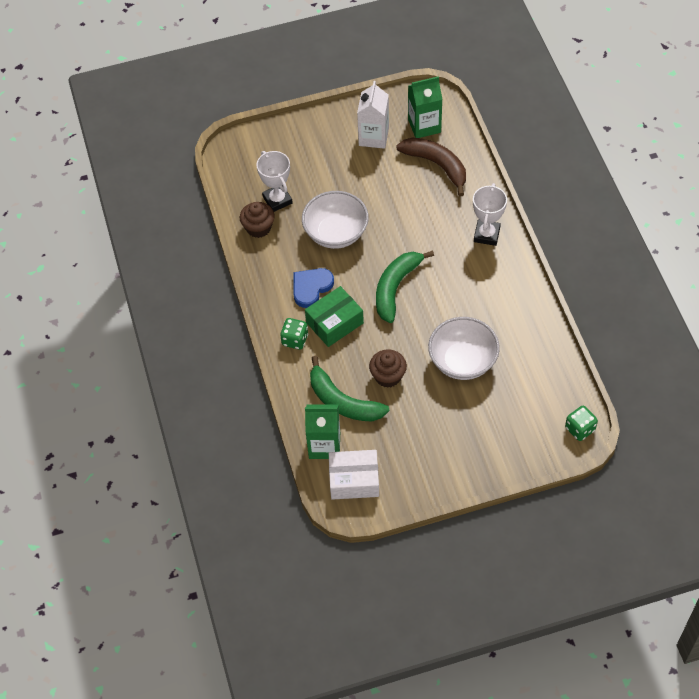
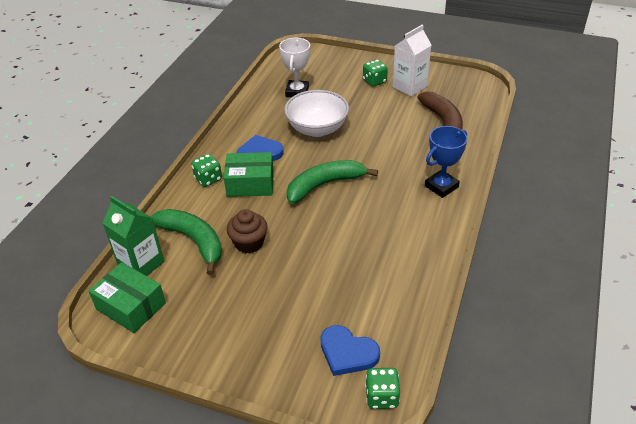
camera: 35 degrees right, 15 degrees down
brown cupcake [240,202,275,238] -> none
green banana [310,356,389,421] -> green banana turned 150 degrees clockwise [150,209,222,275]
white box [329,450,379,500] -> green box [89,262,166,333]
green carton [408,76,443,138] -> none
white bowl [428,317,500,380] -> none
white trophy [473,183,507,246] -> blue trophy [425,126,468,198]
none -> blue heart [320,325,380,376]
none -> green dice [363,59,388,87]

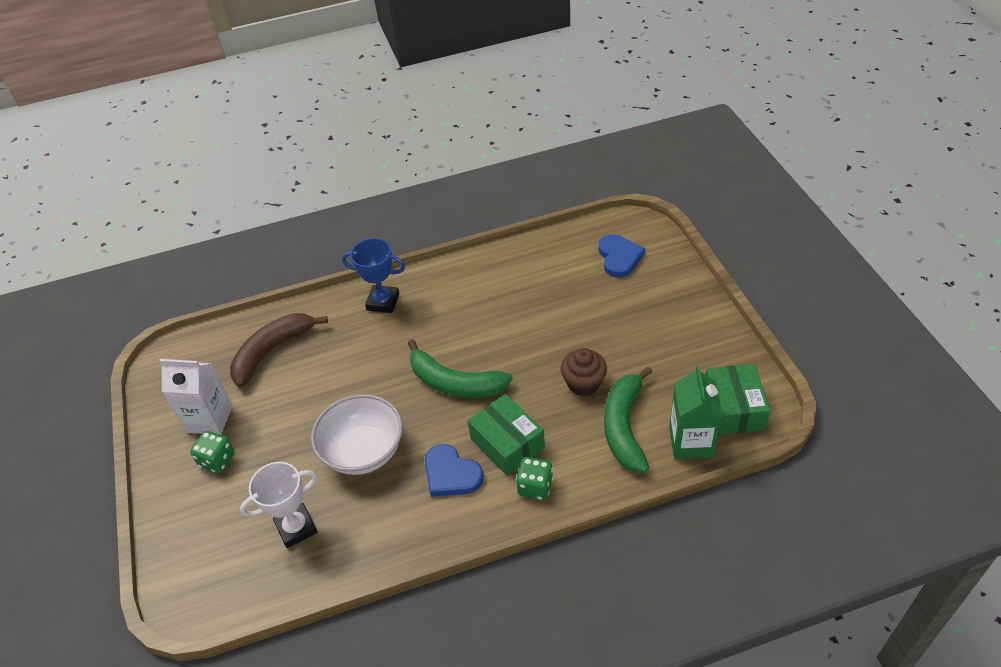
camera: 125 degrees left, 5 degrees up
green dice [365,368,400,409] -> none

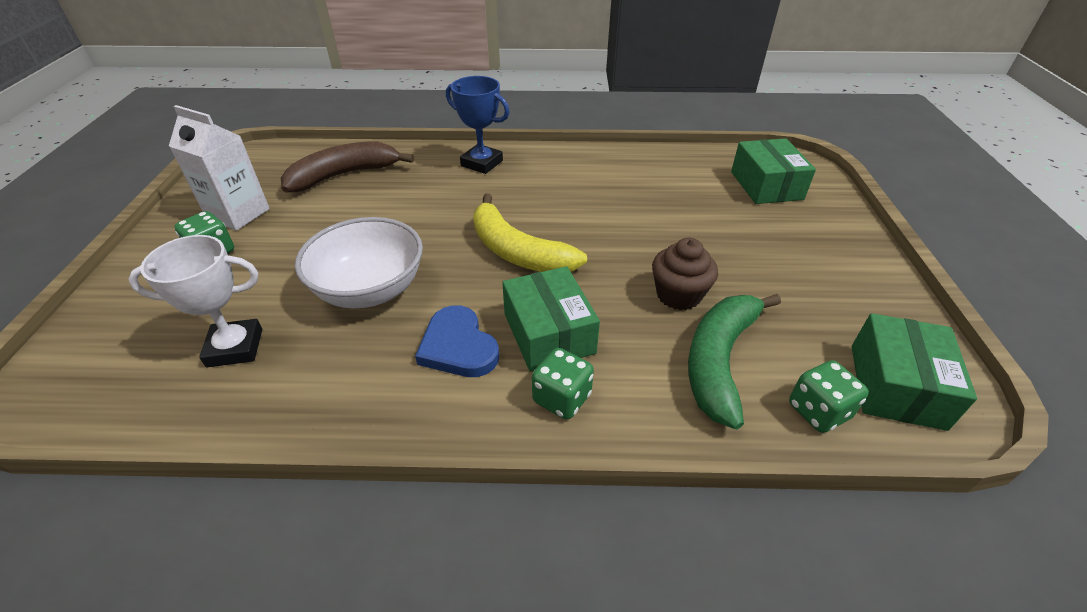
camera: 15 degrees right, 5 degrees down
green banana [408,339,512,398] -> yellow banana [473,194,587,272]
blue heart [599,234,645,278] -> green box [731,138,816,204]
green carton [669,365,723,459] -> green dice [789,360,869,433]

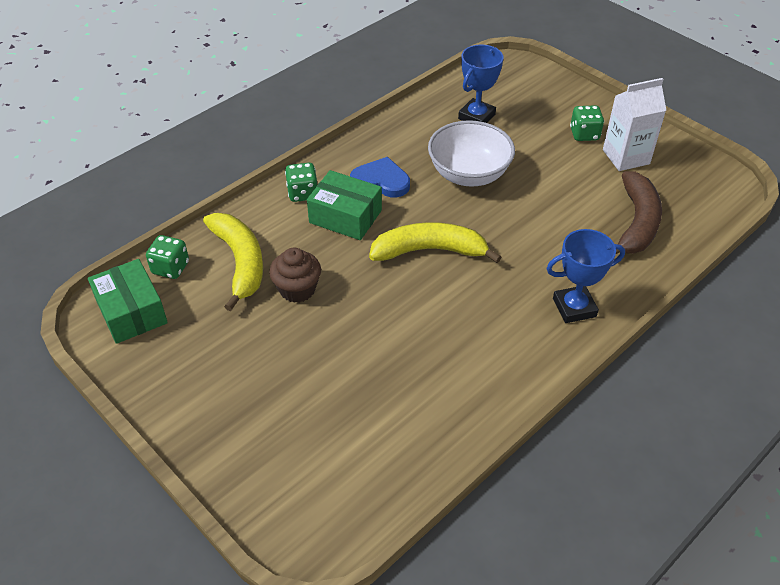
camera: 135 degrees right, 5 degrees up
white trophy [128,235,262,367] -> blue trophy [458,45,504,123]
green banana [688,294,781,429] -> yellow banana [203,213,263,311]
green box [731,138,816,204] -> none

